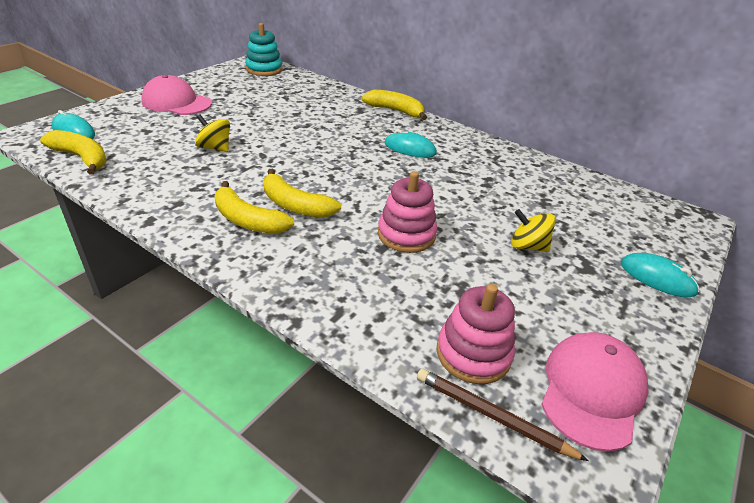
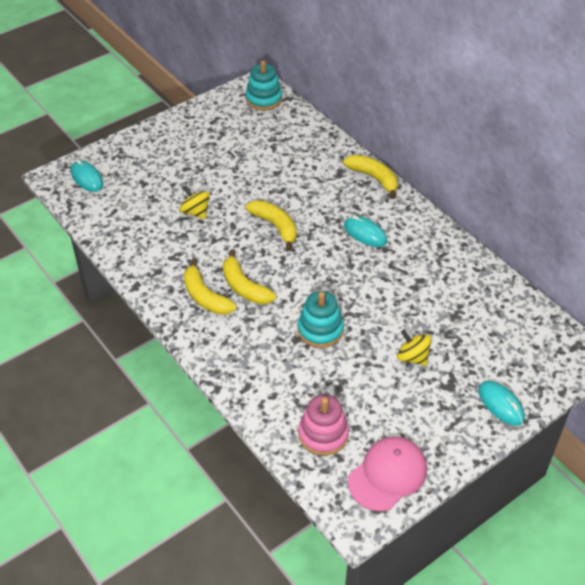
camera: 20 degrees right, 10 degrees up
yellow banana [40,130,107,175] -> yellow banana moved to [245,200,297,251]
pink cap [141,74,212,115] -> none
pink stacking toy [378,171,437,253] -> turquoise stacking toy [298,291,344,348]
brown pencil [417,369,589,461] -> none

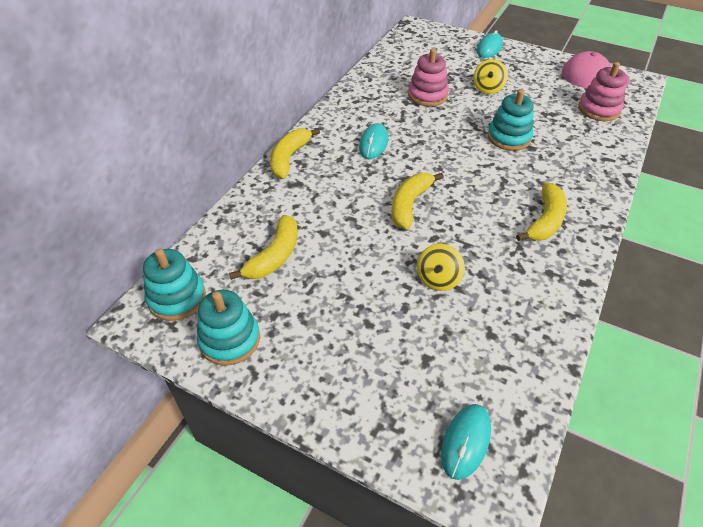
camera: 115 degrees left, 0 degrees up
yellow banana [223,249,276,304] -> yellow banana moved to [229,215,298,280]
none -> turquoise stacking toy [197,290,260,365]
none -> pink stacking toy [408,49,449,106]

